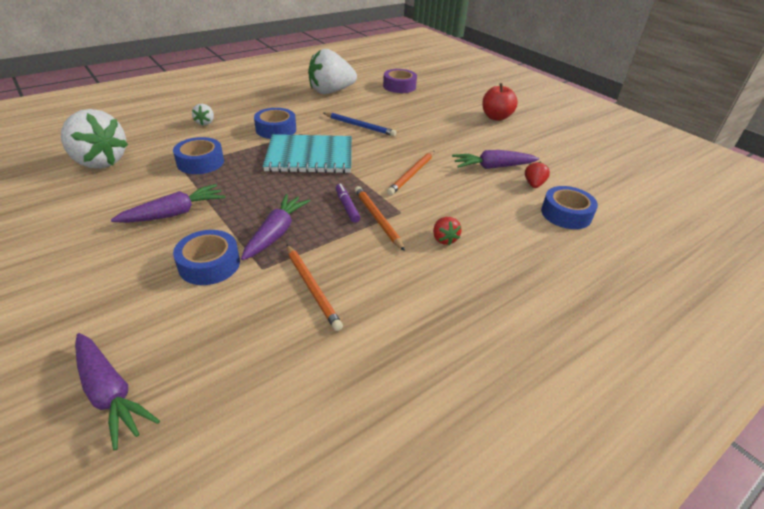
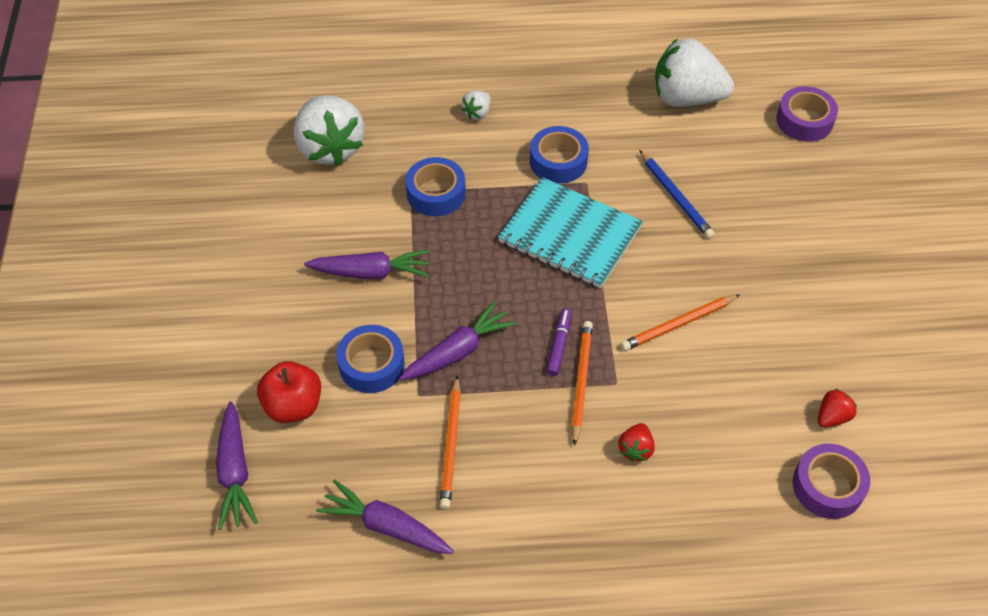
camera: 35 degrees right, 15 degrees up
purple carrot [452,150,539,169] -> purple carrot moved to [316,479,454,554]
red apple [482,83,518,121] -> red apple moved to [257,361,321,423]
blue tape [541,186,598,229] -> purple tape [793,444,870,519]

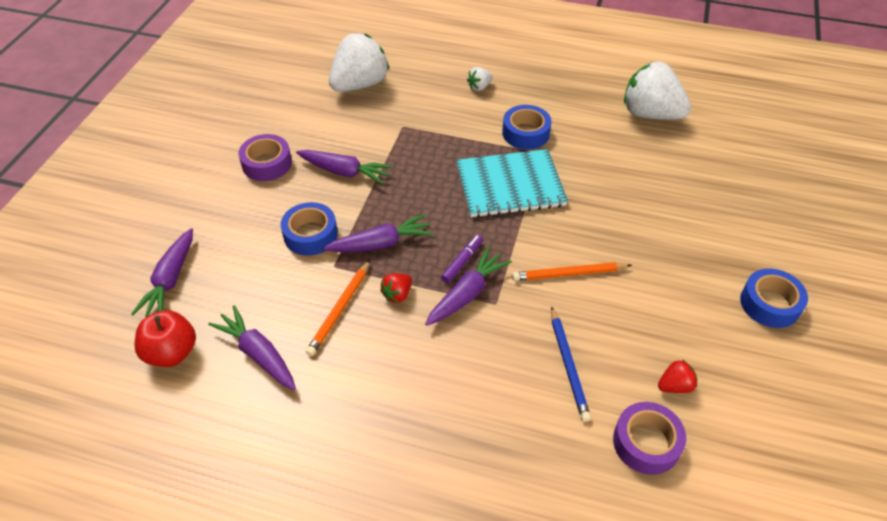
camera: 20 degrees right, 5 degrees down
red apple [257,361,321,423] -> red apple moved to [135,310,196,367]
white strawberry [294,95,365,166] -> white strawberry turned 135 degrees counterclockwise [329,33,389,92]
blue tape [405,157,466,216] -> blue tape moved to [740,269,808,328]
turquoise notebook [498,177,643,288] -> turquoise notebook turned 60 degrees counterclockwise [456,149,568,218]
orange pencil [571,321,593,446] -> purple carrot [425,247,512,326]
red strawberry [618,423,655,462] -> red strawberry moved to [380,273,412,303]
blue pencil [639,150,715,239] -> blue pencil moved to [551,306,591,422]
purple tape [776,86,838,142] -> purple tape moved to [238,134,292,181]

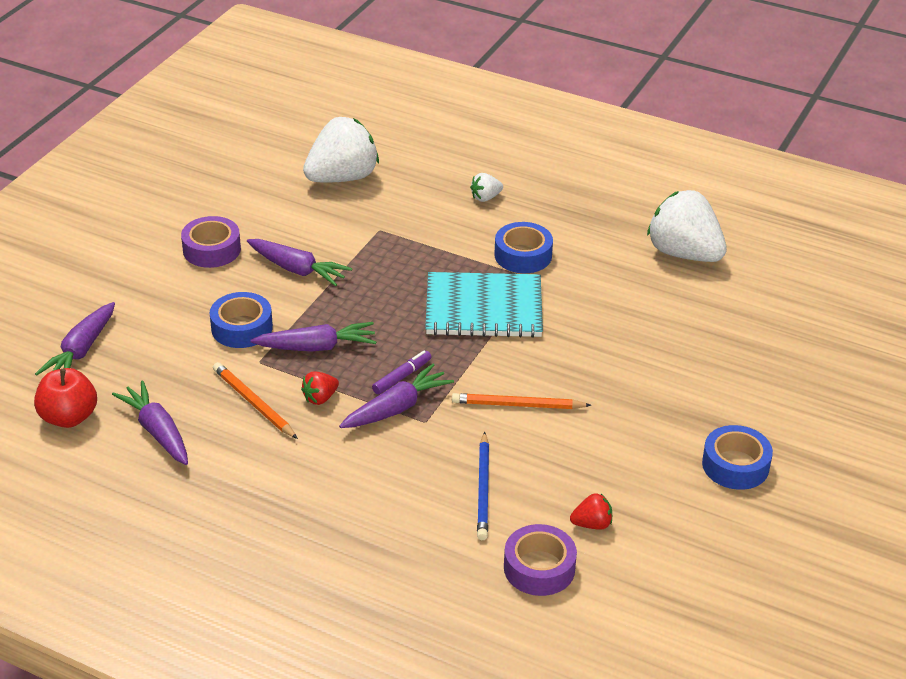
camera: 10 degrees right, 10 degrees down
orange pencil [306,260,370,356] -> orange pencil turned 105 degrees clockwise [213,362,298,439]

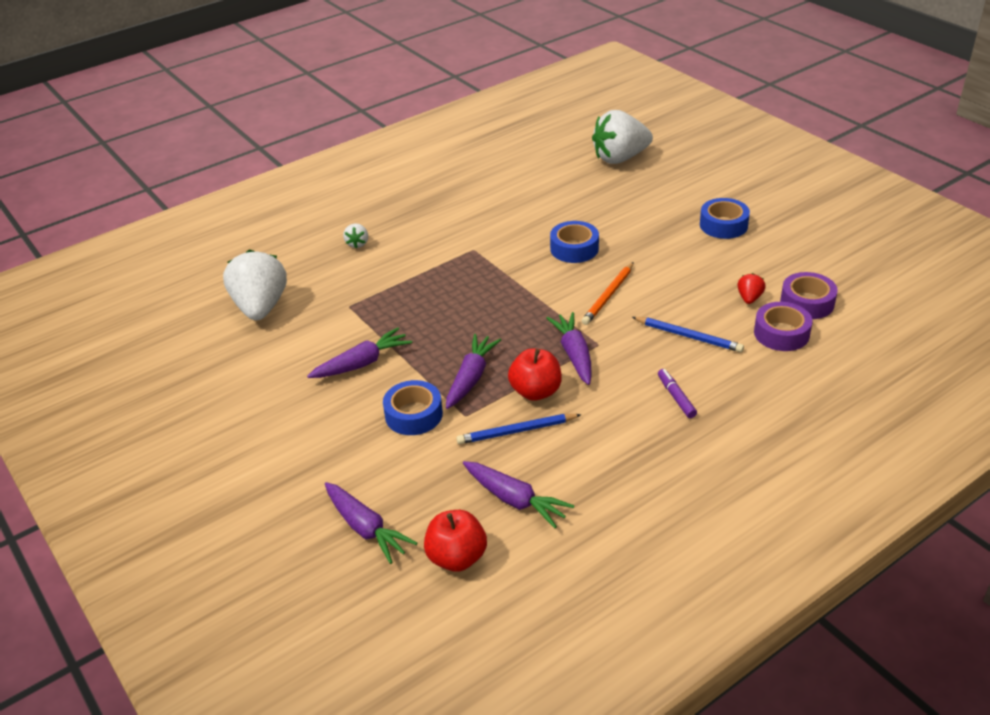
camera: 60 degrees left, 0 degrees up
purple carrot [112,380,188,465] -> purple carrot turned 135 degrees counterclockwise [463,461,574,528]
purple tape [181,216,241,268] -> purple tape moved to [780,272,838,319]
orange pencil [213,362,298,439] -> blue pencil [456,414,582,444]
red strawberry [301,371,339,405] -> red apple [508,349,562,401]
purple marker [372,351,431,395] -> purple marker moved to [658,369,697,418]
turquoise notebook [425,272,543,338] -> none
blue tape [494,222,553,273] -> blue tape moved to [550,221,599,263]
white strawberry [647,190,727,262] -> white strawberry moved to [592,110,653,164]

